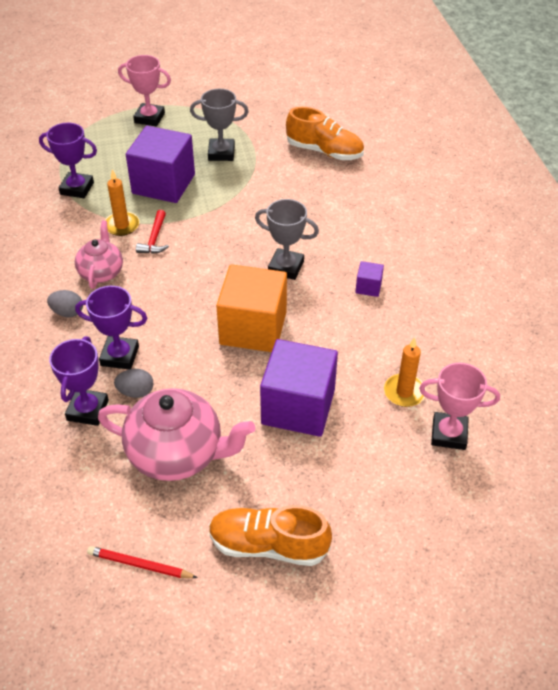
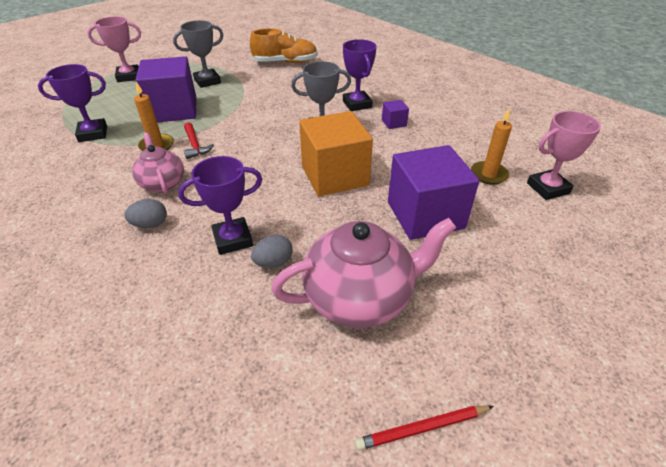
camera: 30 degrees left, 5 degrees down
purple trophy [49,336,109,426] -> purple trophy moved to [343,39,377,111]
orange shoe [209,505,332,566] -> none

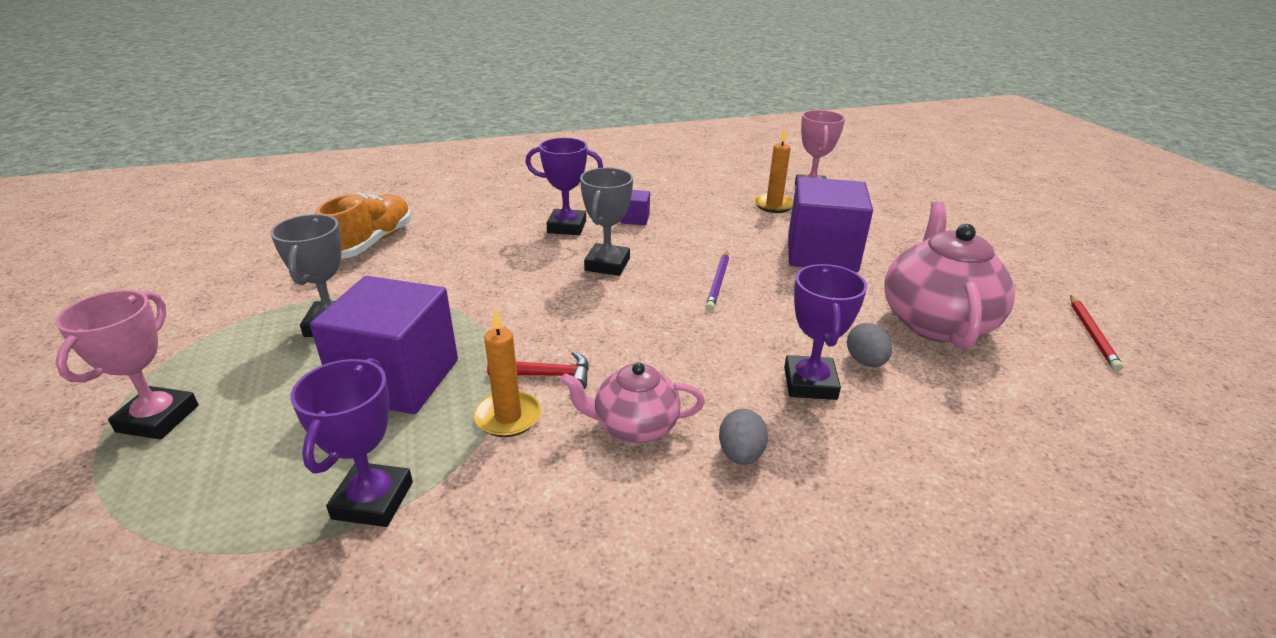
camera: 65 degrees left, 10 degrees down
orange cube [299,111,373,196] -> purple pencil [705,251,729,311]

